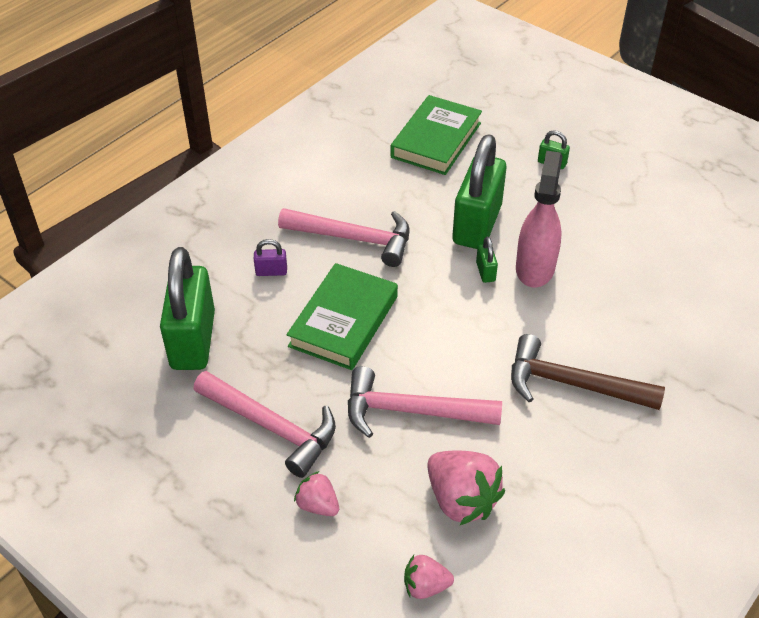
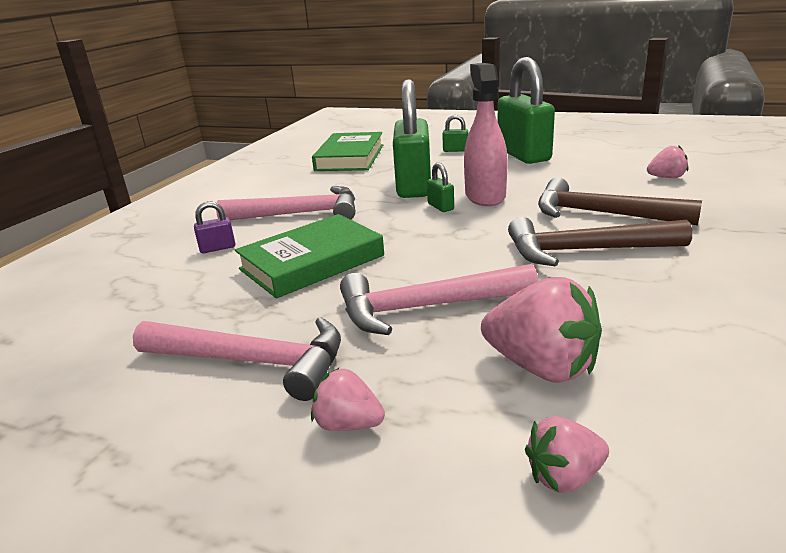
camera: 15 degrees left, 20 degrees down
green padlock [160,247,215,370] -> green padlock moved to [498,57,555,164]
green book [287,263,398,370] -> green book turned 45 degrees clockwise [235,214,384,298]
none -> brown hammer [538,178,702,225]
none -> pink strawberry [647,145,688,178]

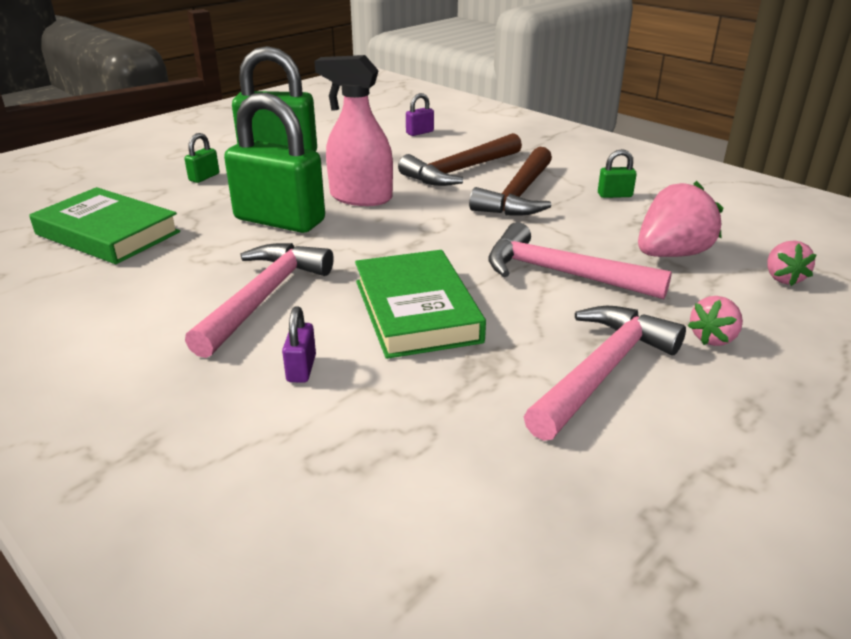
camera: 70 degrees left, 5 degrees up
pink hammer [340,264,538,335] -> pink hammer turned 105 degrees clockwise [488,222,672,299]
green padlock [427,163,454,212] -> green padlock moved to [598,149,637,198]
pink strawberry [647,145,688,178] -> purple padlock [406,93,434,136]

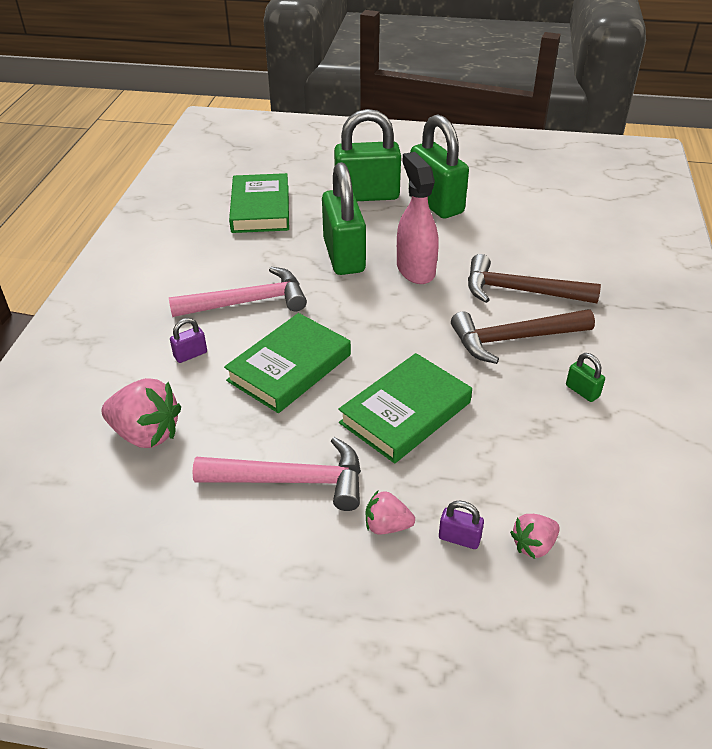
camera: 55 degrees right, 10 degrees up
green padlock [184,133,219,183] -> green padlock [334,109,401,201], size x2.49
purple padlock [406,93,434,136] -> purple padlock moved to [439,500,484,549]
pink hammer [488,222,672,299] -> green book [338,353,472,463]
pink strawberry [638,181,723,257] -> pink strawberry moved to [102,378,181,448]

